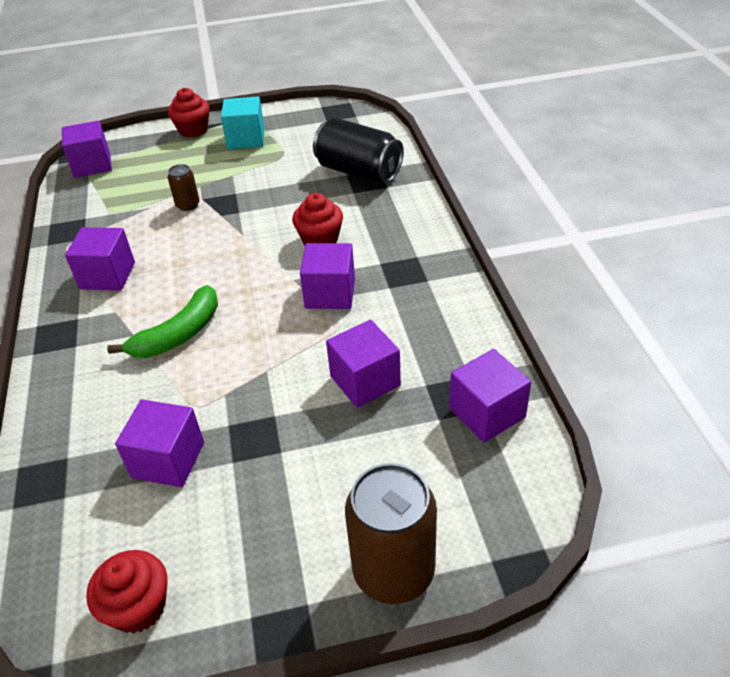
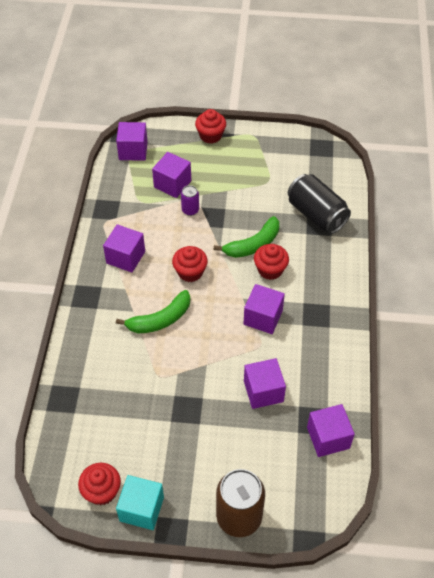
camera: 15 degrees right, 10 degrees up
purple cube [115,399,204,487] -> purple cube moved to [152,152,191,198]
brown can [168,164,200,211] -> purple can [181,185,199,216]
turquoise cube [221,97,265,149] -> turquoise cube moved to [116,475,164,530]
none -> red cupcake [172,246,208,282]
none -> green banana [214,216,279,258]

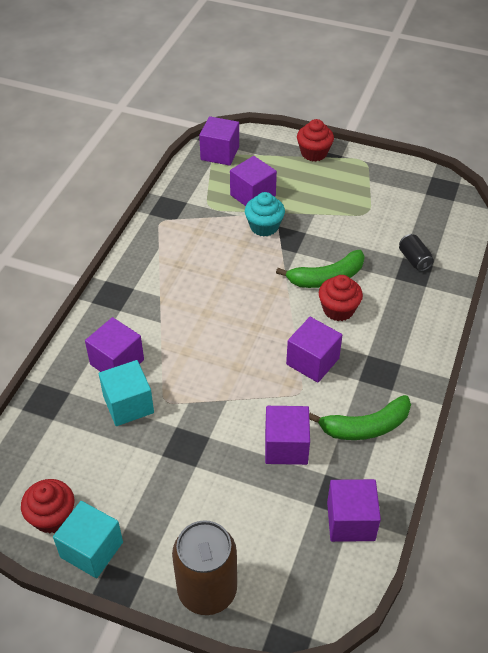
camera: 15 degrees right, 5 degrees down
purple cube [103,224,145,273] -> purple cube moved to [85,317,144,372]
green banana [116,290,190,333] -> green banana moved to [309,395,411,440]
red cupcake [172,246,208,282] -> none
purple can [181,185,199,216] -> turquoise cupcake [245,192,285,237]
black can [288,174,351,234] -> black can [399,234,434,271], size x0.49
none -> turquoise cube [99,360,154,426]

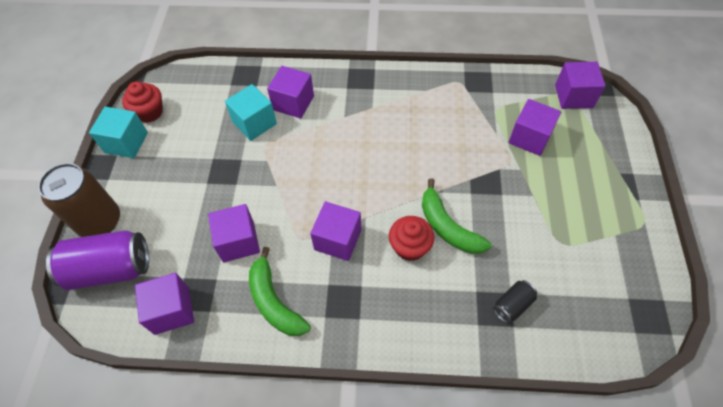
camera: 75 degrees right, 10 degrees up
turquoise cupcake [245,192,285,237] -> none
red cupcake [297,119,334,162] -> none
none -> purple can [46,230,149,290]

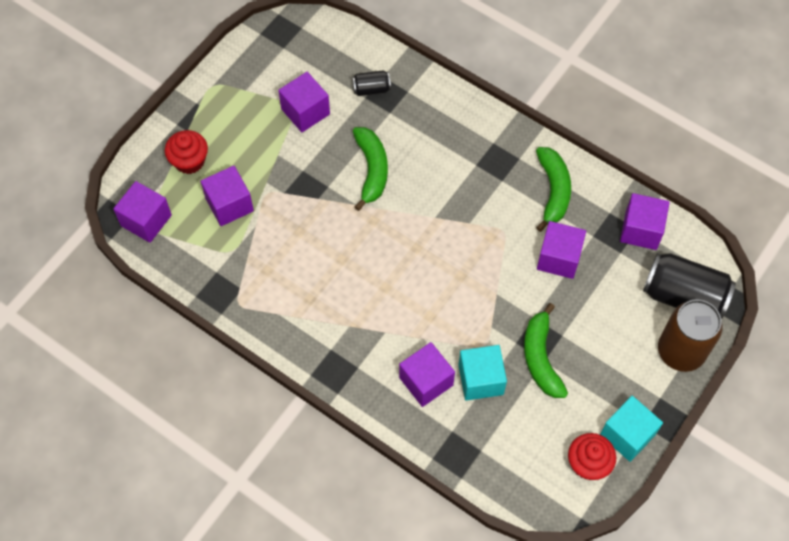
camera: 150 degrees left, 5 degrees up
purple can [46,230,149,290] -> black can [643,253,736,319]
purple cube [310,202,362,261] -> purple cube moved to [278,72,330,132]
red cupcake [389,216,435,261] -> red cupcake moved to [165,130,208,174]
none -> green banana [524,303,568,398]

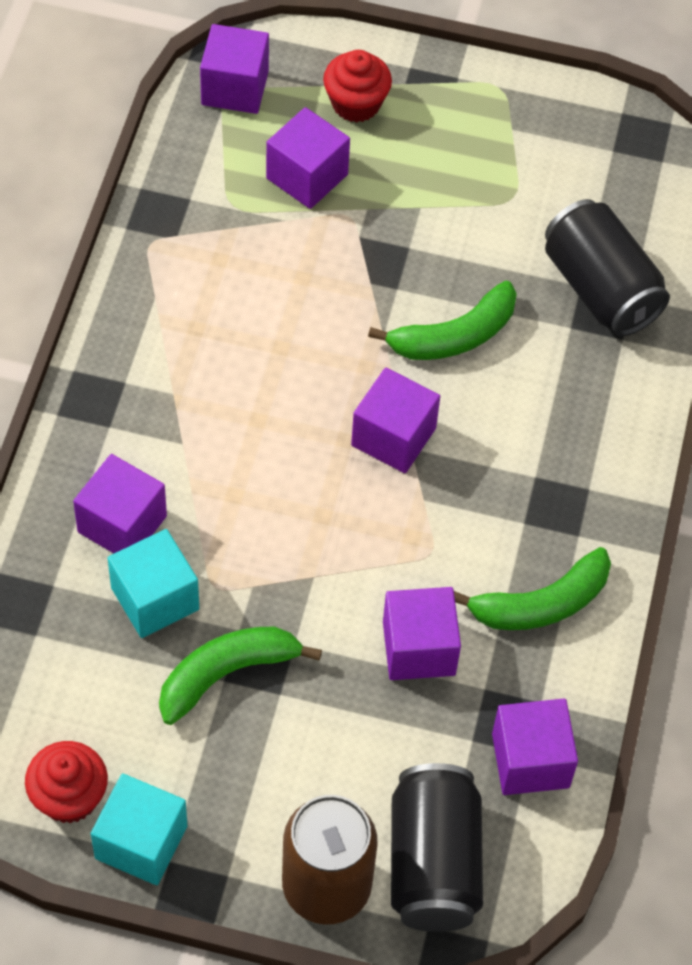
camera: 65 degrees right, 5 degrees down
purple cube [278,72,330,132] -> purple cube moved to [351,368,440,473]
black can [352,70,391,96] -> black can [545,199,670,336], size x2.04

